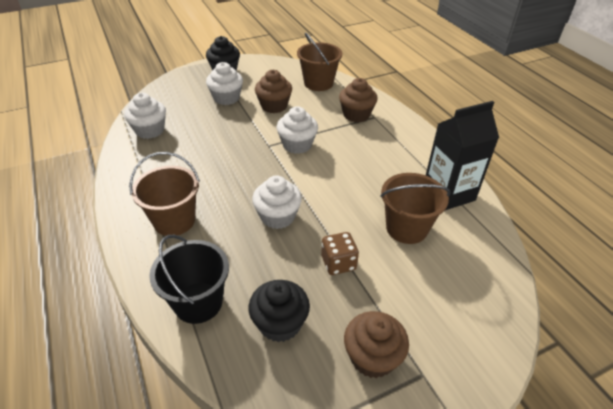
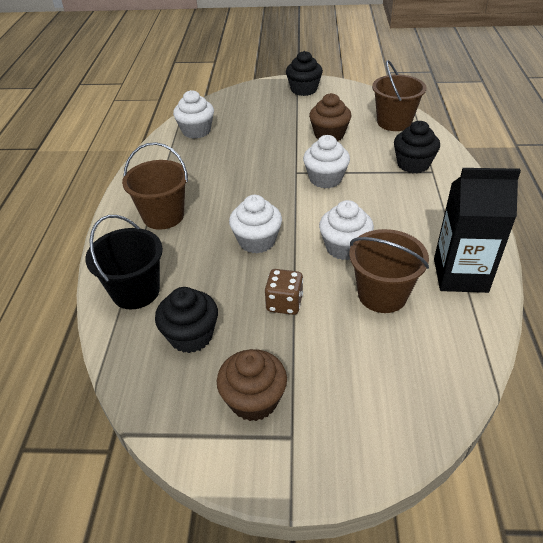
camera: 30 degrees right, 0 degrees up
white cupcake [206,62,243,105] -> white cupcake moved to [319,200,374,260]
brown cupcake [339,78,378,122] -> black cupcake [394,121,440,173]

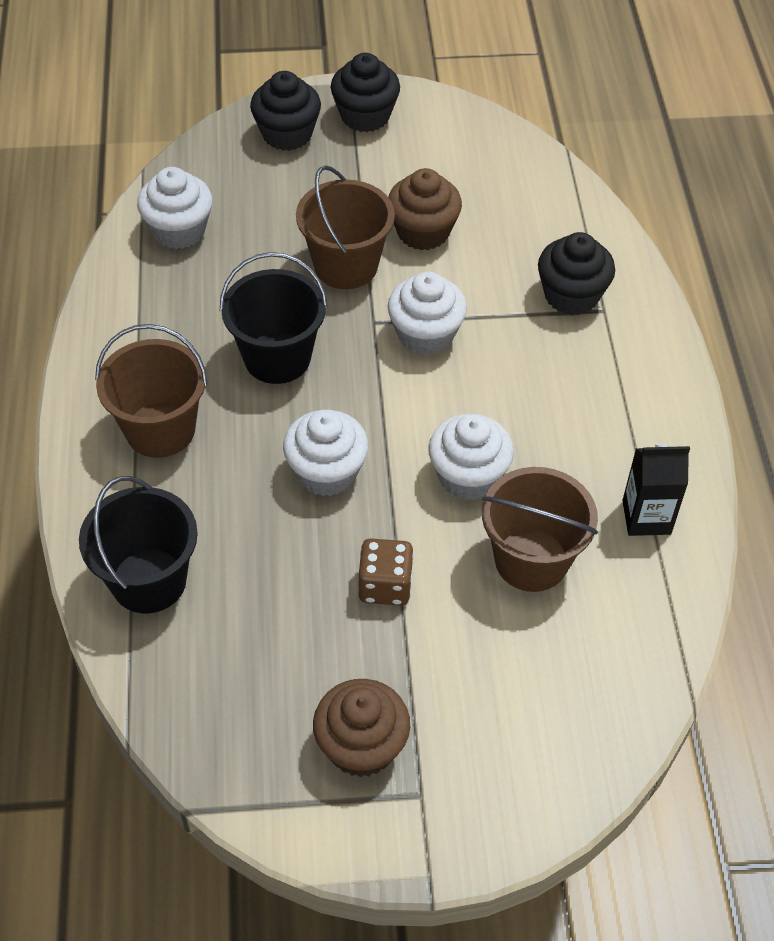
camera: 10 degrees left, 10 degrees up
black cupcake [155,287,218,353] -> black cupcake moved to [250,71,321,151]
brown bucket [372,60,426,131] -> brown bucket moved to [296,166,395,289]
black carton [434,168,521,293] -> black carton [622,444,690,536], size x0.61
none -> black bucket [219,252,328,384]

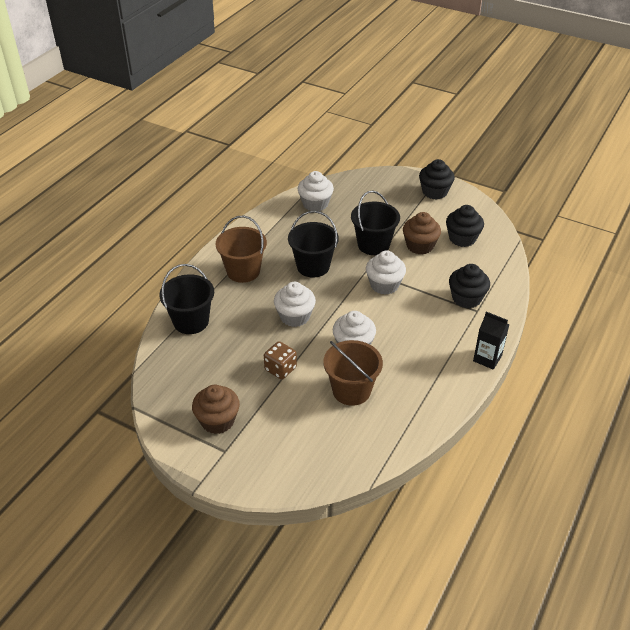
camera: 35 degrees right, 10 degrees down
black cupcake [250,71,321,151] -> black cupcake moved to [446,205,484,247]
brown bucket [296,166,395,289] -> black bucket [351,190,400,255]
black carton [622,444,690,536] -> black carton moved to [473,312,510,370]

